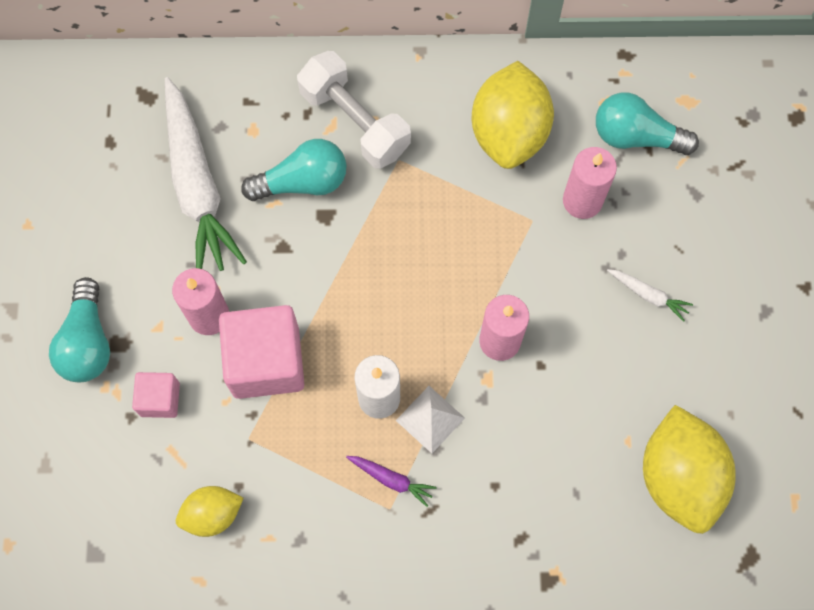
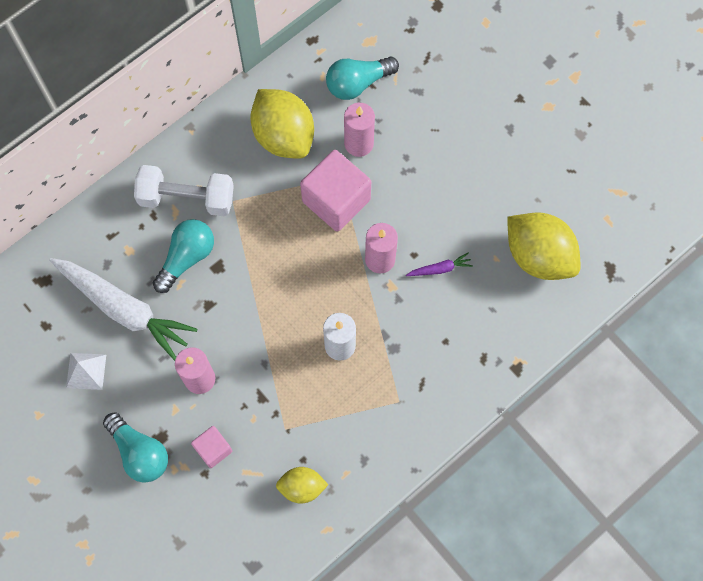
camera: 40 degrees left, 0 degrees up
yellow lemon [176,486,244,537] -> yellow lemon turned 60 degrees clockwise [276,467,328,504]
pink cube [219,305,304,399] -> pink cube moved to [300,150,371,232]
purple carrot [346,456,437,507] -> purple carrot moved to [406,253,473,276]
white pyramid [396,386,465,453] -> white pyramid moved to [66,353,106,390]
white carrot [607,269,693,322] -> none

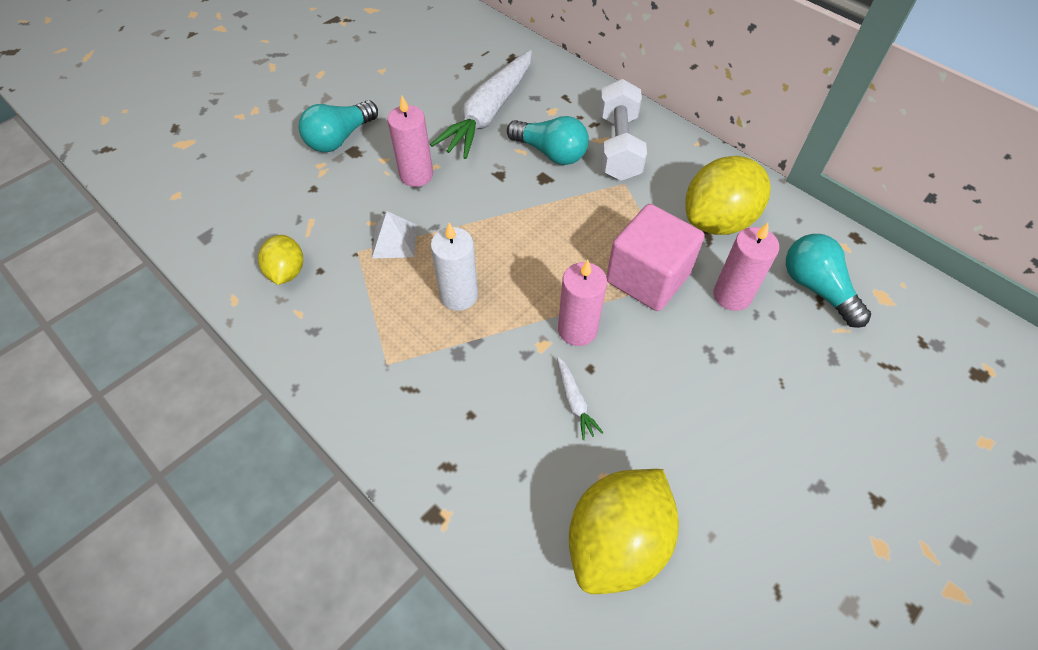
camera: 85 degrees right, 15 degrees down
white pyramid [66,353,106,390] -> white pyramid moved to [372,211,417,259]
pink cube [191,426,232,468] -> none
purple carrot [406,253,473,276] -> white carrot [557,356,603,440]

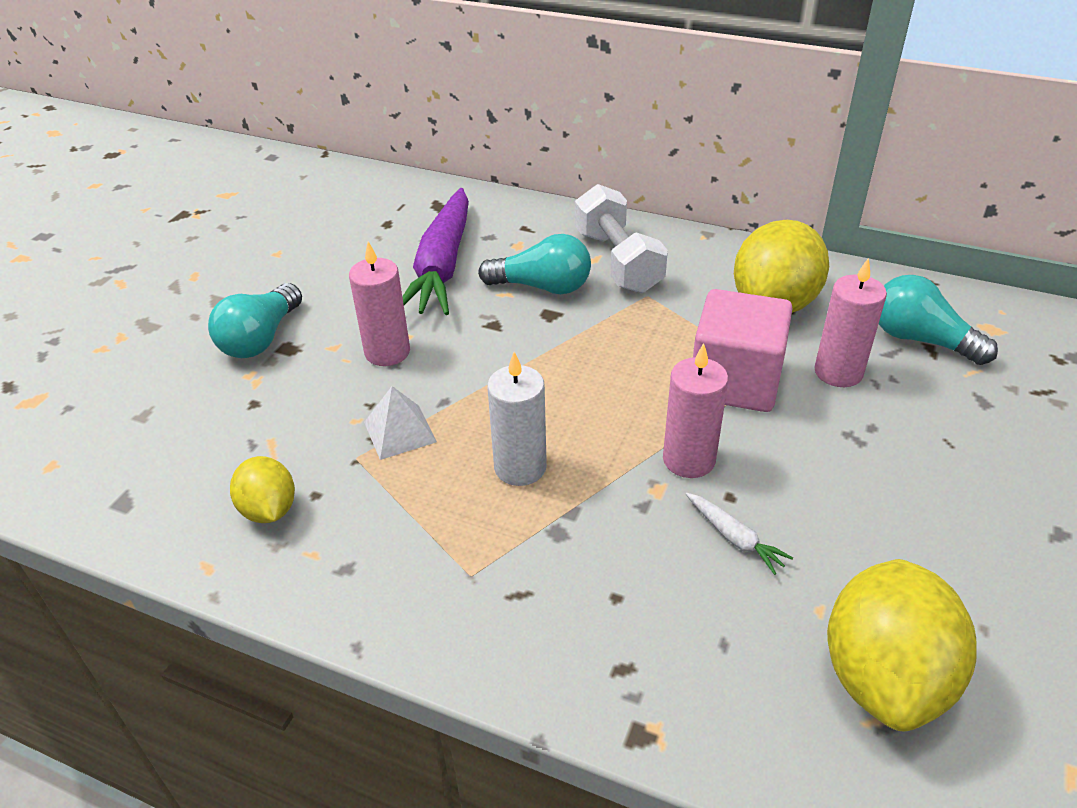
camera: 20 degrees left, 15 degrees down
white carrot [430,50,532,159] -> purple carrot [402,188,469,315]

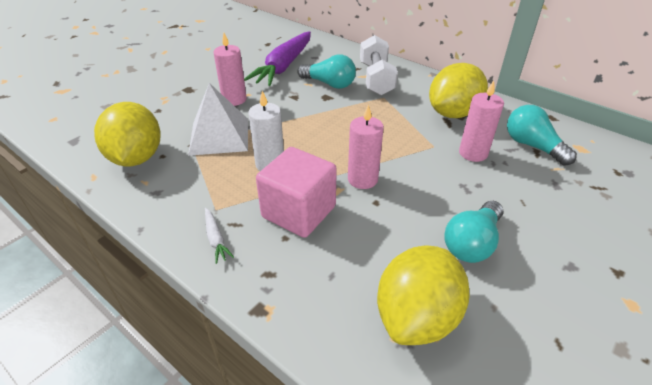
camera: 15 degrees right, 0 degrees up
turquoise light bulb [208,283,302,358] -> turquoise light bulb moved to [444,201,503,263]
yellow lemon [230,456,295,523] -> yellow lemon [94,102,161,166], size x1.82
white pyramid [364,386,437,460] -> white pyramid [188,83,248,156], size x1.79
white carrot [686,493,793,575] -> white carrot moved to [205,208,234,264]
pink cube [693,289,793,412] -> pink cube moved to [256,147,337,238]

